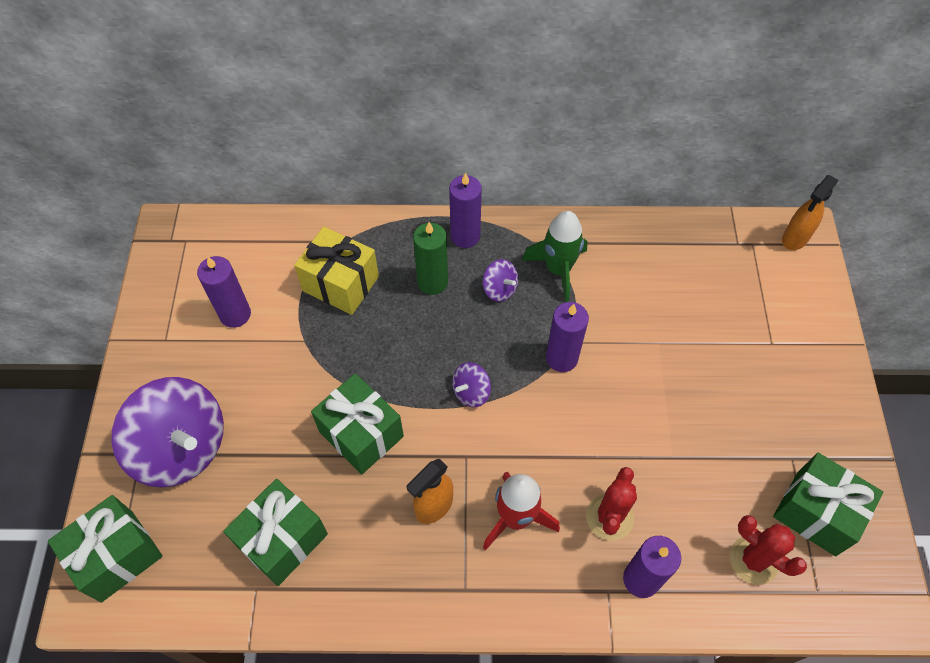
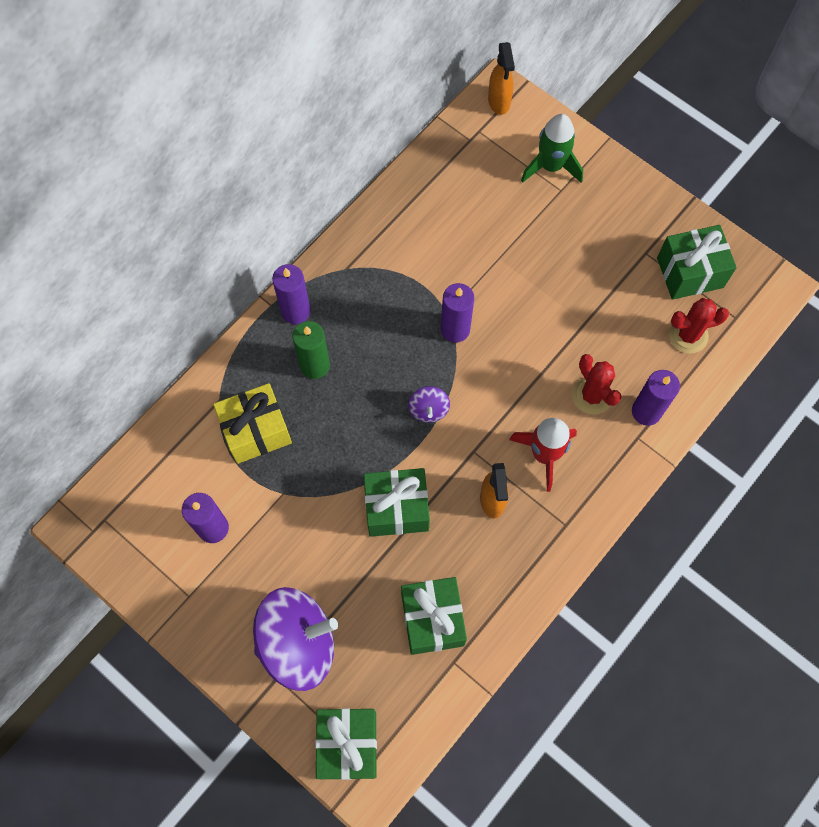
camera: 50 degrees left, 10 degrees up
purple spinning top [483,259,518,302] -> none
green rocket [522,211,588,302] -> green rocket moved to [521,114,583,183]

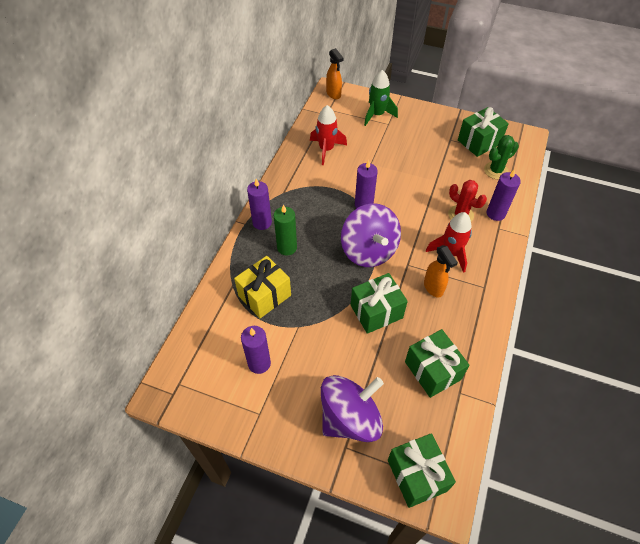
camera: 20 degrees left, 15 degrees down
purple spinning top [408,386,450,423] -> purple spinning top [341,203,401,267], size x2.28
red cactus [669,298,729,353] -> green cactus [484,135,519,179]
none -> red rocket [310,105,347,165]

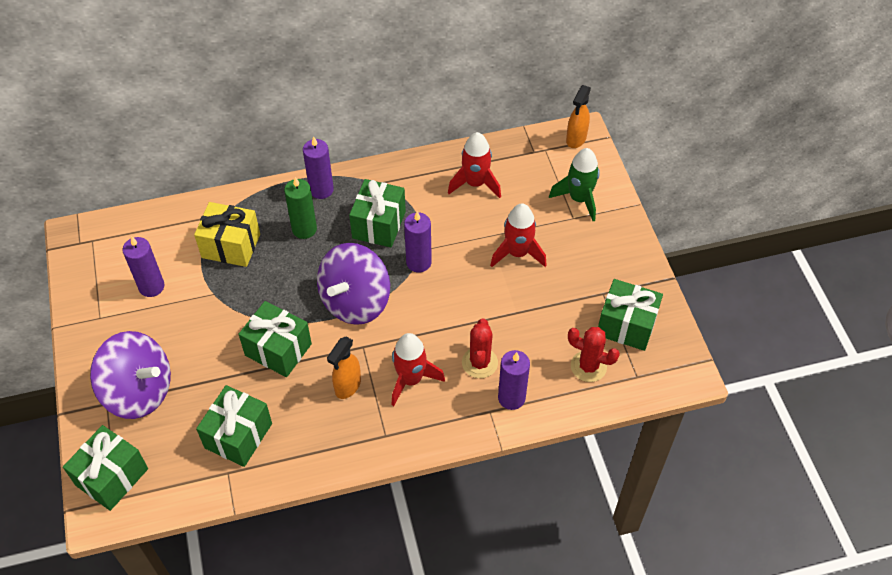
camera: 55 degrees right, 0 degrees up
green cactus [484,135,519,179] -> red cactus [568,327,620,382]
none -> green gift [349,179,406,247]
none -> red rocket [490,203,546,267]

